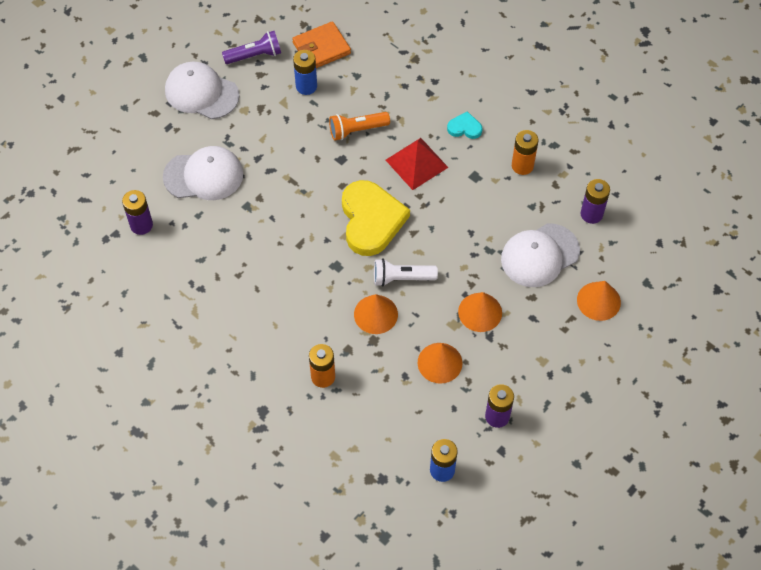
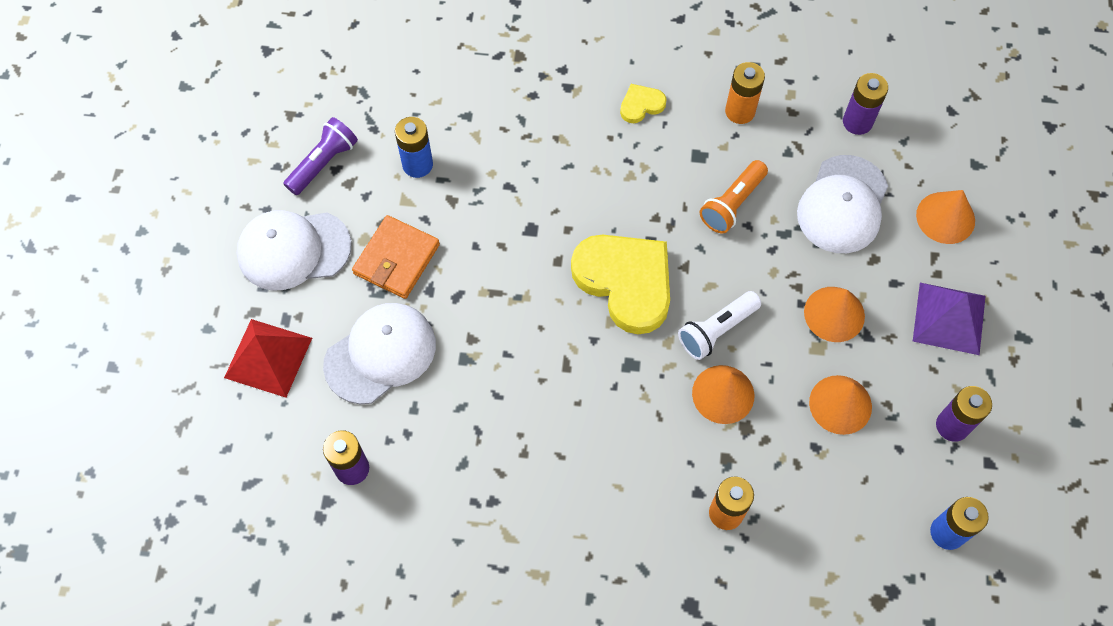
camera: 35 degrees left, 5 degrees up
orange wallet [292,21,351,68] -> orange wallet moved to [352,215,440,299]
orange flashlight [329,112,390,141] -> orange flashlight moved to [700,160,768,233]
red pyramid [386,138,448,190] -> red pyramid moved to [224,319,312,398]
turquoise heart [447,111,483,139] -> yellow heart [620,84,667,123]
none -> purple pyramid [913,283,985,355]

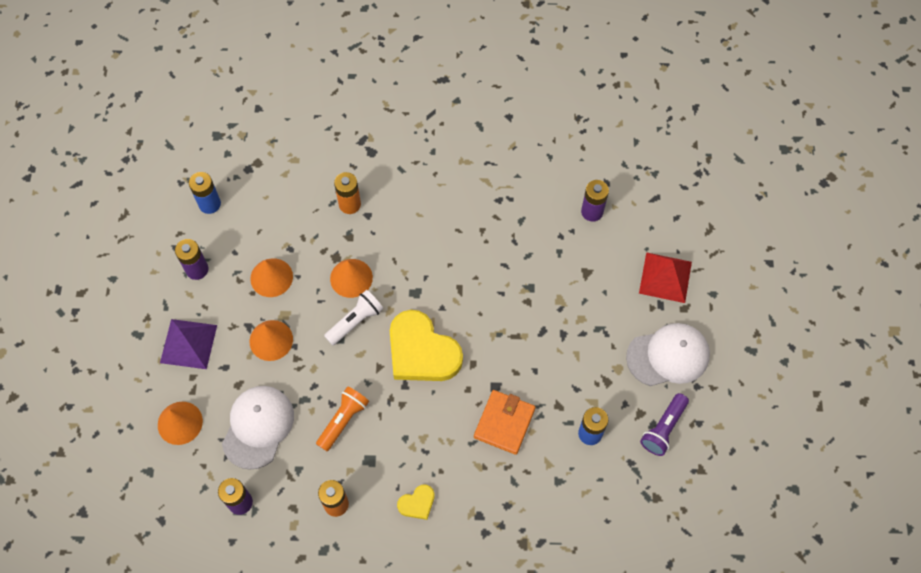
camera: 175 degrees right, 0 degrees up
white cap [323,303,436,404] -> none
orange wallet [352,215,440,299] -> orange wallet moved to [474,390,535,455]

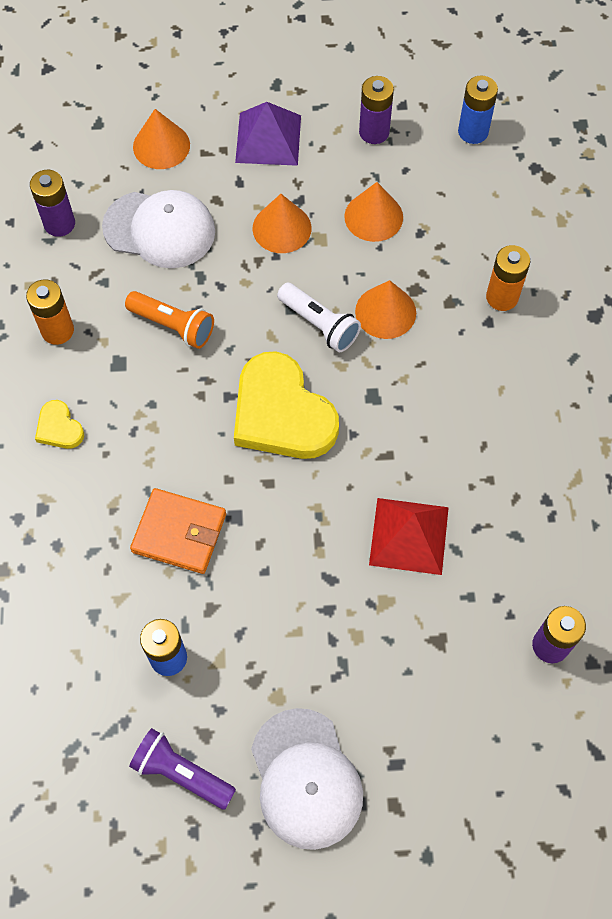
camera: 85 degrees right, 0 degrees up
yellow heart [390,310,463,381] -> yellow heart turned 75 degrees counterclockwise [234,351,339,459]
red pyramid [639,252,692,303] -> red pyramid moved to [369,498,449,575]

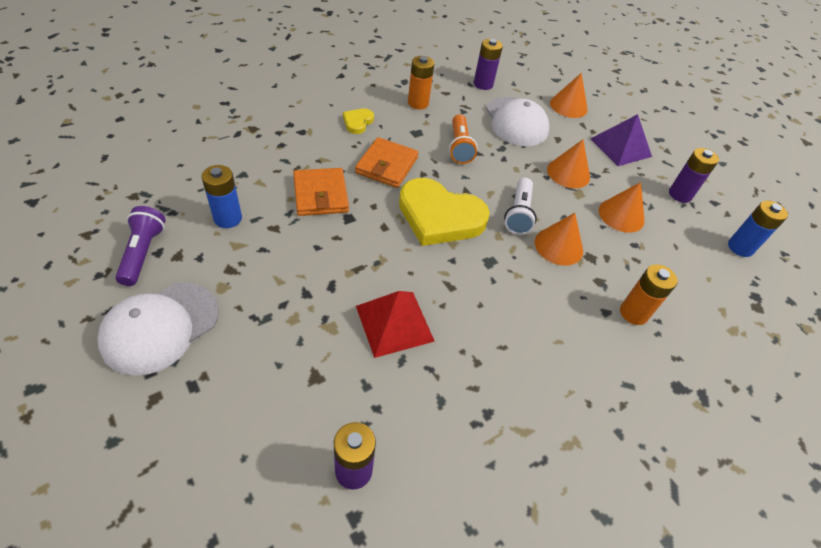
camera: 55 degrees right, 15 degrees down
yellow heart [234,351,339,459] -> yellow heart turned 90 degrees counterclockwise [399,178,490,246]
none -> orange wallet [355,137,419,188]

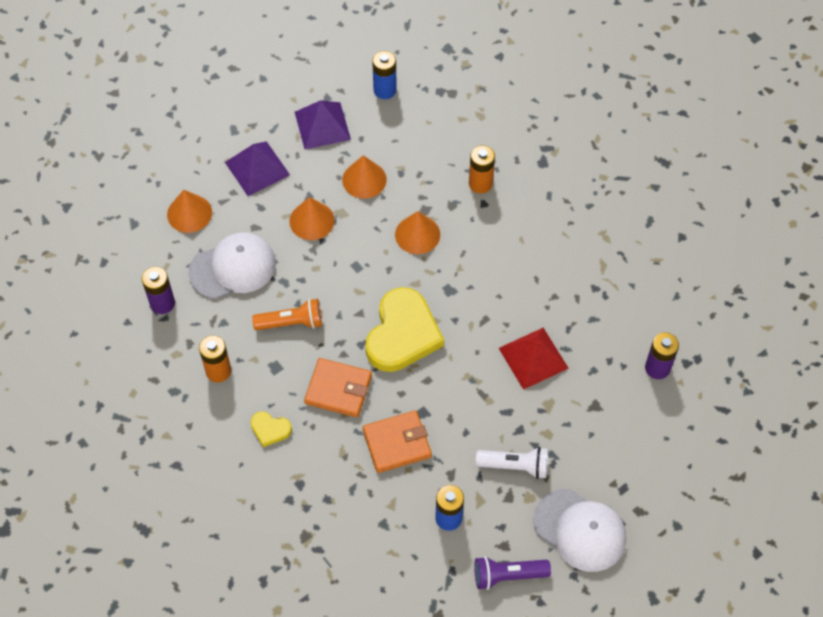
camera: 90 degrees left, 10 degrees up
white flashlight [504,178,537,235] -> white flashlight moved to [476,447,548,479]
purple battery [669,148,719,203] -> purple pyramid [295,100,351,149]

